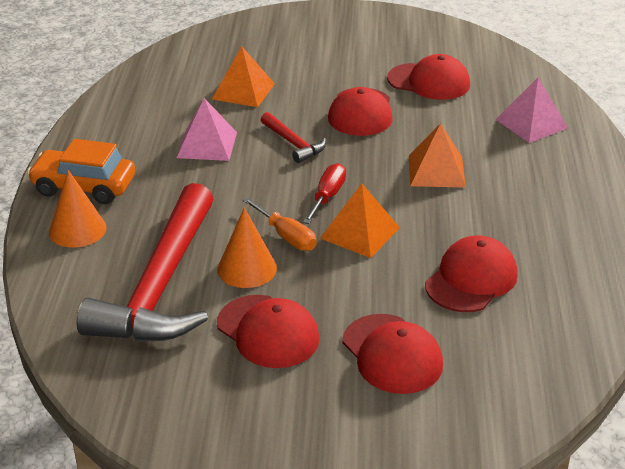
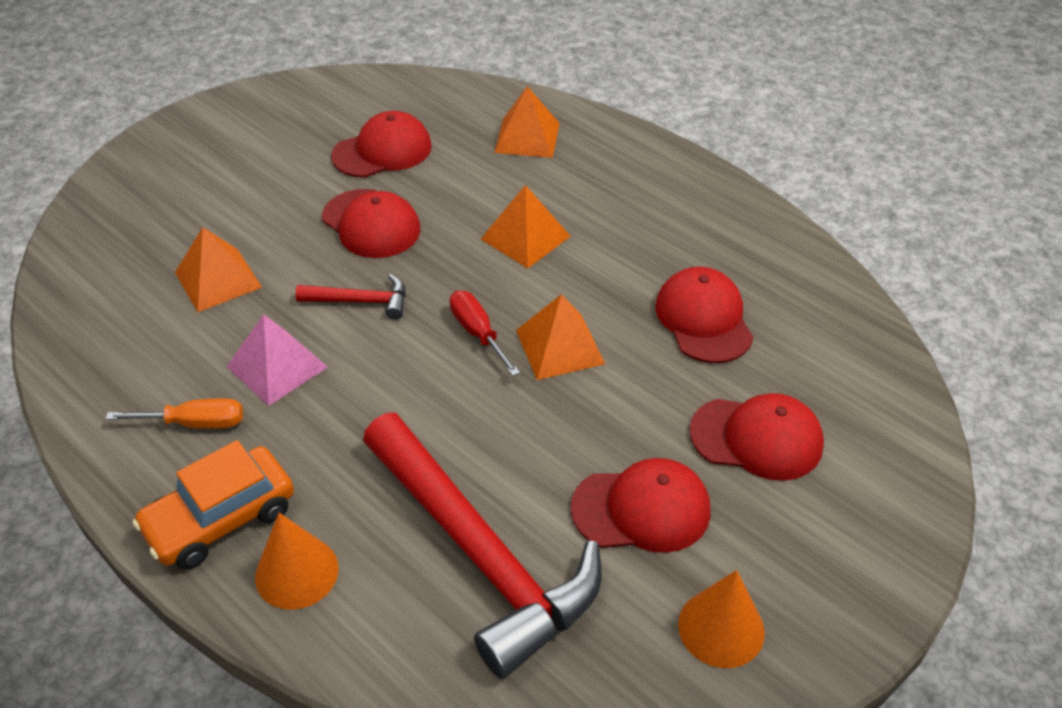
camera: 50 degrees left, 10 degrees up
orange cone [217,207,277,288] -> orange cone moved to [678,570,765,668]
orange screwdriver [243,197,316,251] -> orange screwdriver moved to [106,398,243,429]
pink pyramid [496,78,568,143] -> orange pyramid [494,86,560,158]

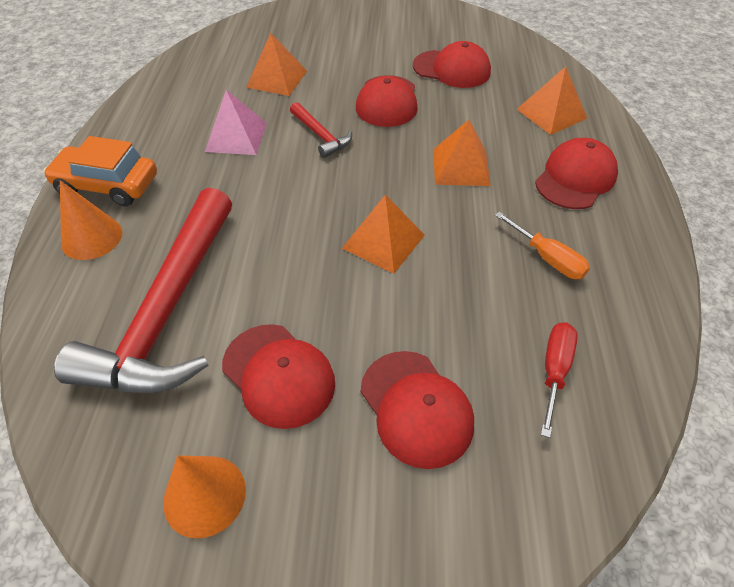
camera: 50 degrees right, 5 degrees up
orange screwdriver [106,398,243,429] -> orange screwdriver moved to [495,212,590,279]
red screwdriver [450,291,520,376] -> red screwdriver moved to [541,322,578,438]
red cap [655,267,754,363] -> red cap moved to [535,138,618,209]

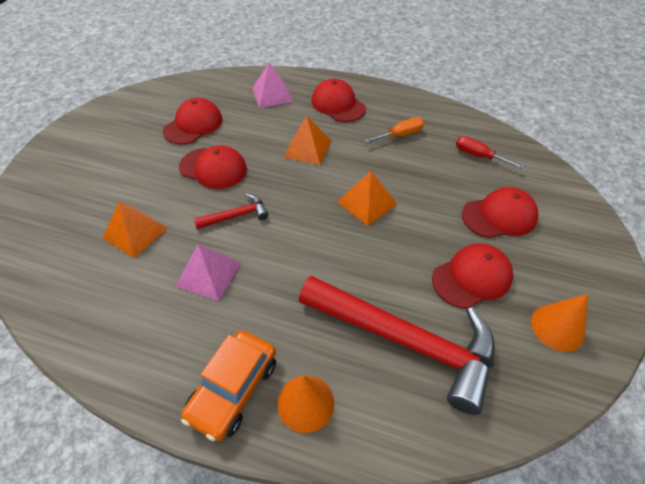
camera: 75 degrees left, 0 degrees up
orange pyramid [517,67,587,135] -> pink pyramid [252,63,293,108]

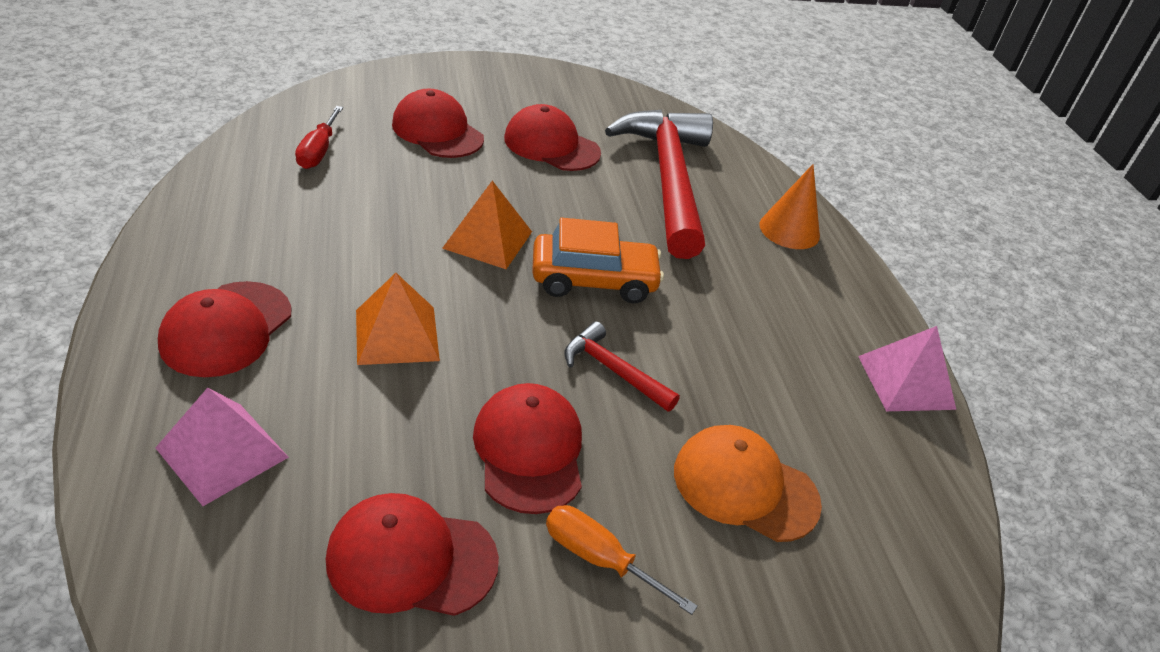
camera: 125 degrees left, 10 degrees down
orange pyramid [103,201,168,258] -> orange cap [674,425,822,542]
pink pyramid [175,244,241,301] -> pink pyramid moved to [858,326,956,411]
orange car [181,330,276,441] -> orange car moved to [532,218,664,303]
orange screwdriver [364,117,424,143] -> orange screwdriver moved to [546,505,698,615]
orange cone [531,294,588,352] -> none

